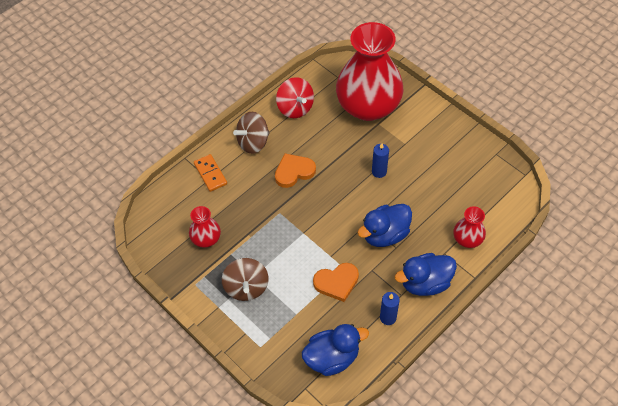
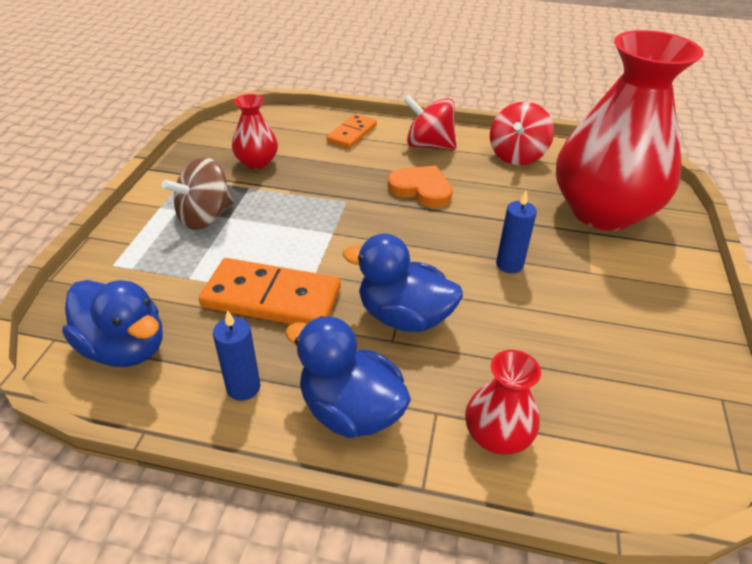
camera: 55 degrees right, 15 degrees down
brown spinning top [233,112,270,154] -> red spinning top [403,95,456,150]
orange heart [313,263,359,302] -> orange domino [199,258,341,325]

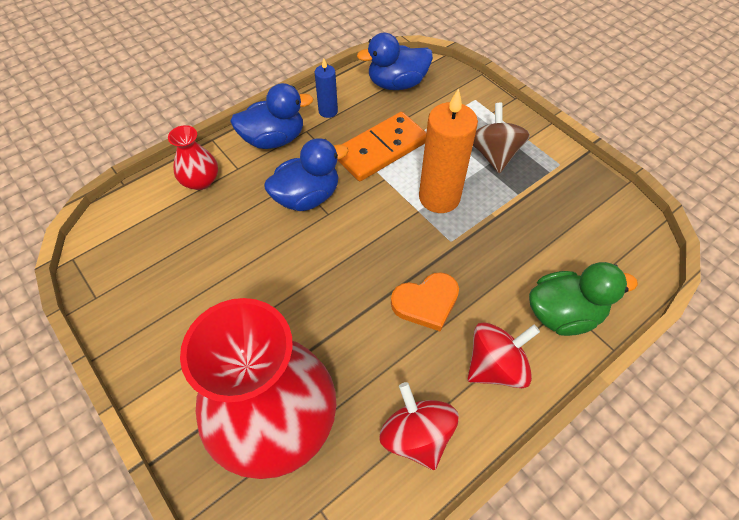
camera: 130 degrees right, 15 degrees up
red vase [232,94,278,169] -> none
orange domino [326,114,377,149] -> green duck [529,262,638,336]
blue candle [496,191,537,273] -> none
none -> orange candle [419,88,478,213]

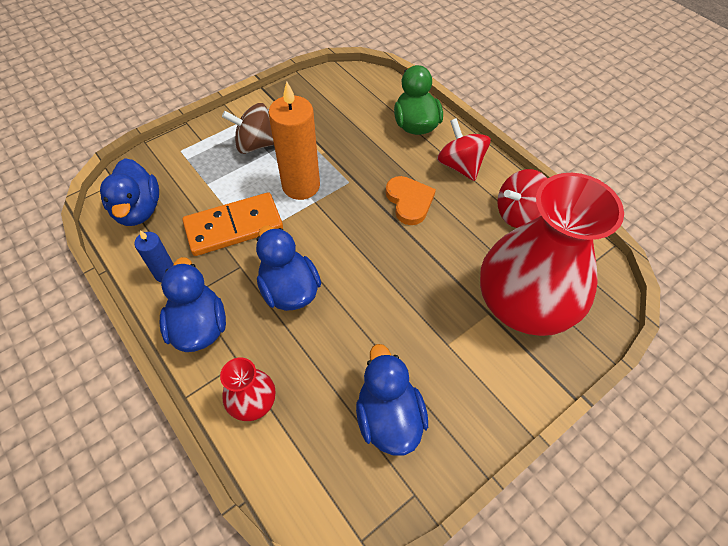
camera: 90 degrees left, 0 degrees up
orange domino [338,112,426,181] -> orange domino turned 75 degrees counterclockwise [182,192,283,256]
none -> blue duck [356,344,428,456]

